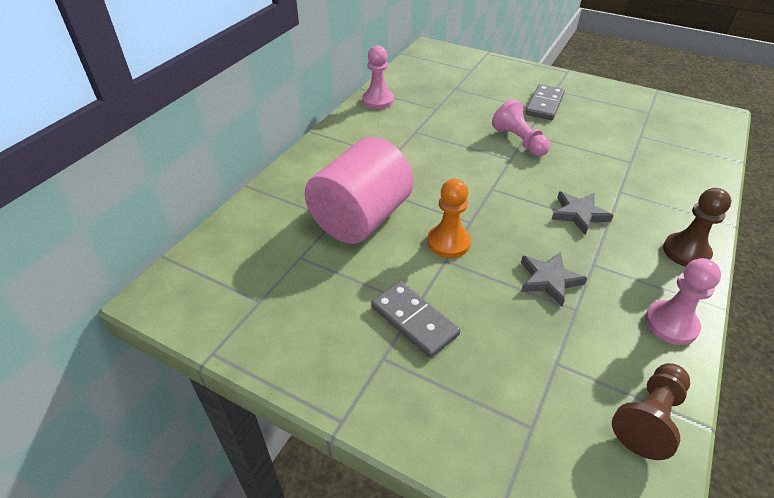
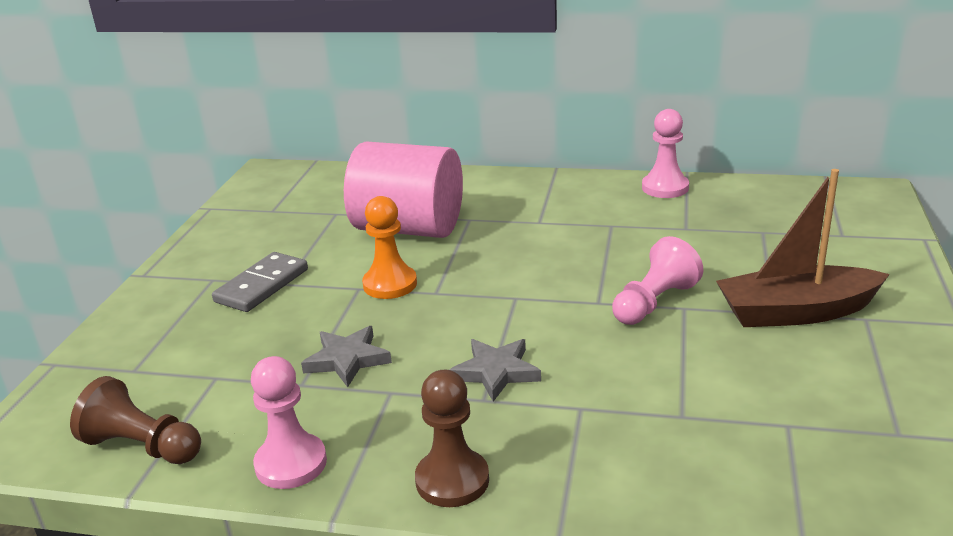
camera: 75 degrees right, 15 degrees down
grey domino [525,84,565,120] -> brown boat [716,169,890,327]

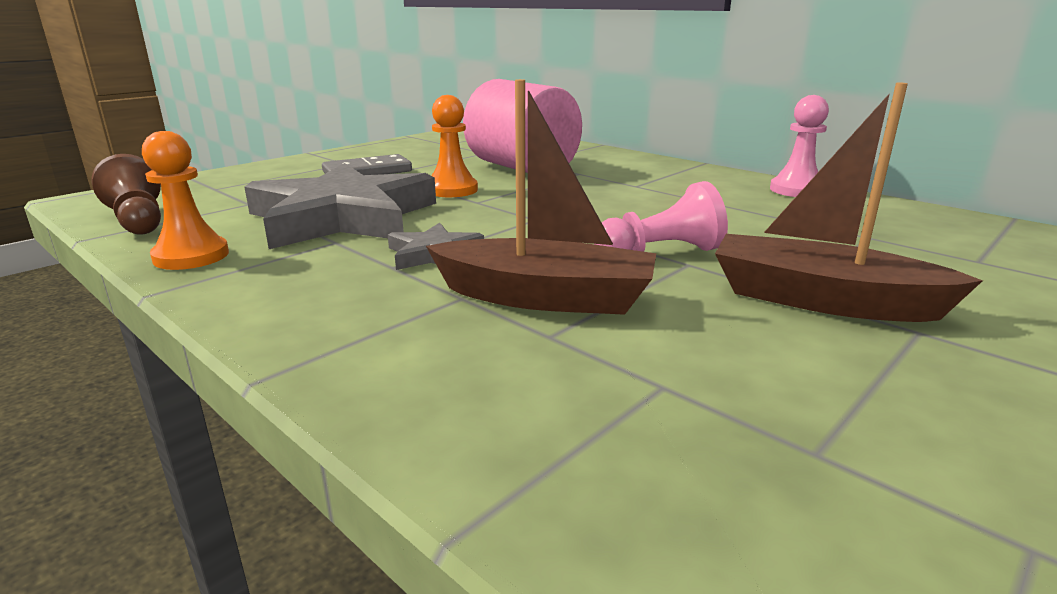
camera: 30 degrees right, 5 degrees down
pink pawn [251,356,327,489] -> orange pawn [142,131,229,270]
grey star [301,326,392,387] -> grey star [244,163,436,249], size x2.25
brown pawn [415,370,489,507] -> none
none -> brown boat [426,79,656,315]

